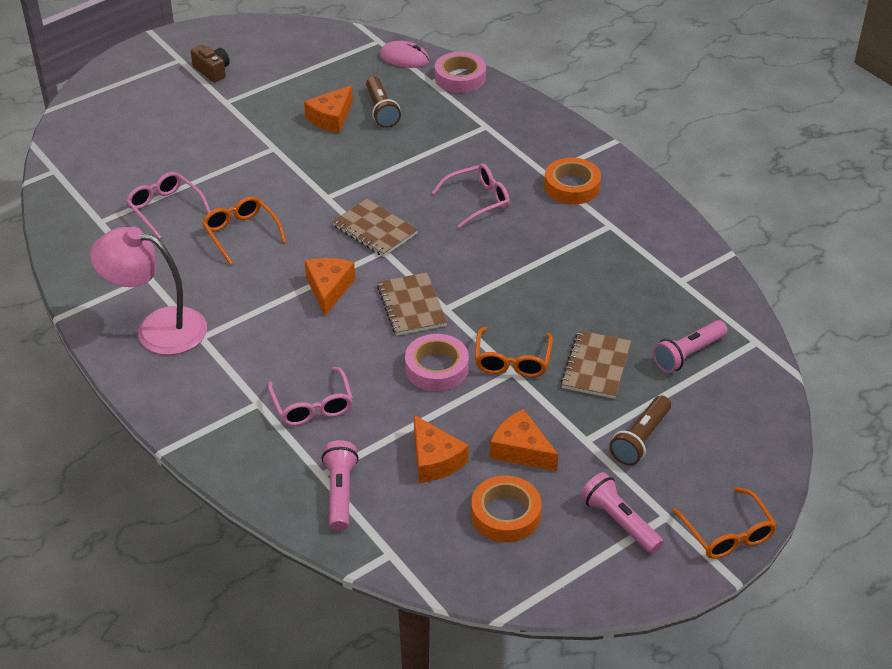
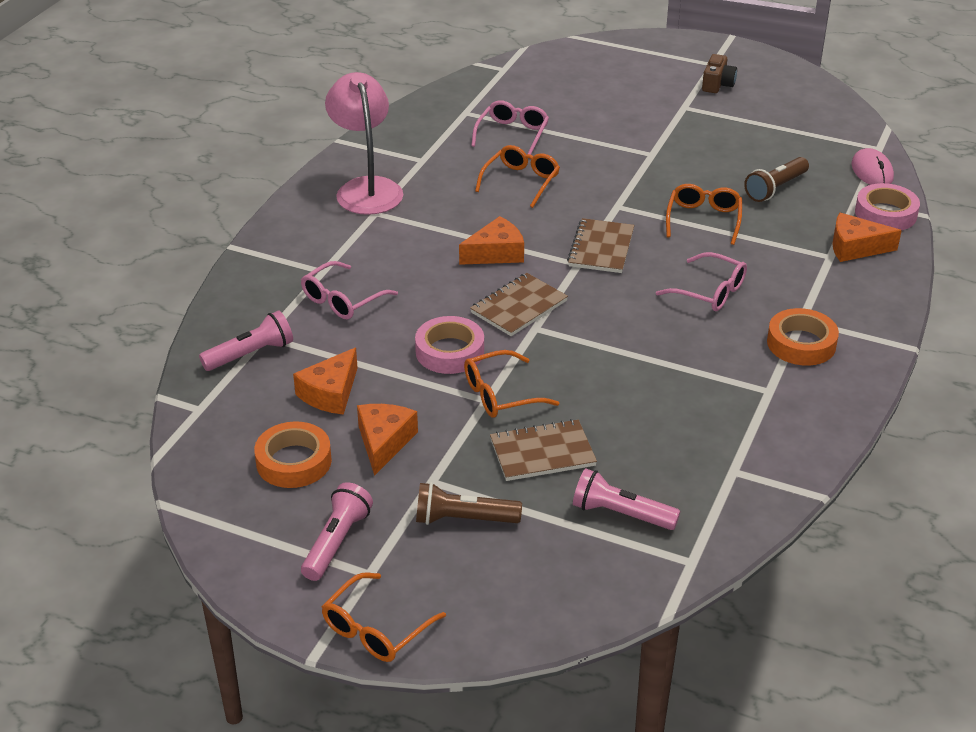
camera: 60 degrees right, 5 degrees down
orange cheese [304,85,353,133] -> orange cheese moved to [832,213,902,262]
none -> orange glasses [666,184,742,245]

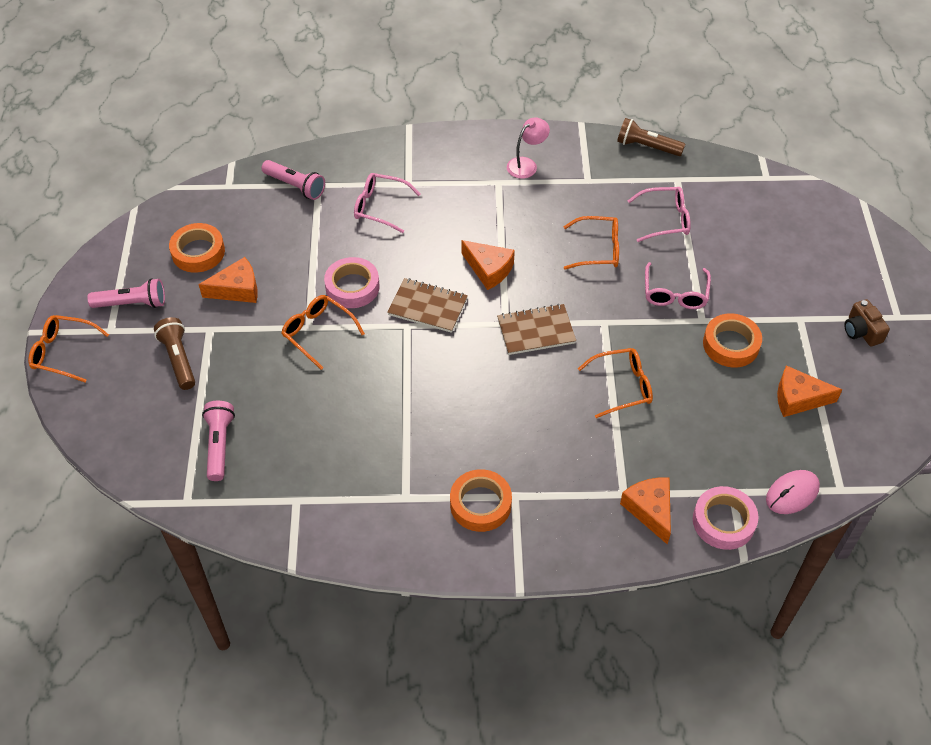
camera: 65 degrees right, 15 degrees up
orange cheese [293,348,358,415] -> orange cheese moved to [777,365,842,417]
pink lamp [325,72,403,215] -> pink lamp [507,117,550,179], size x0.55
brown notebook [490,419,597,481] -> none
pink glasses [656,252,747,311] -> pink glasses moved to [645,262,711,309]
brown camera [702,54,737,93] -> brown camera turned 75 degrees clockwise [844,299,890,346]
brown flashlight [744,157,809,202] -> brown flashlight moved to [617,118,685,156]
none -> orange tape [703,313,762,367]

